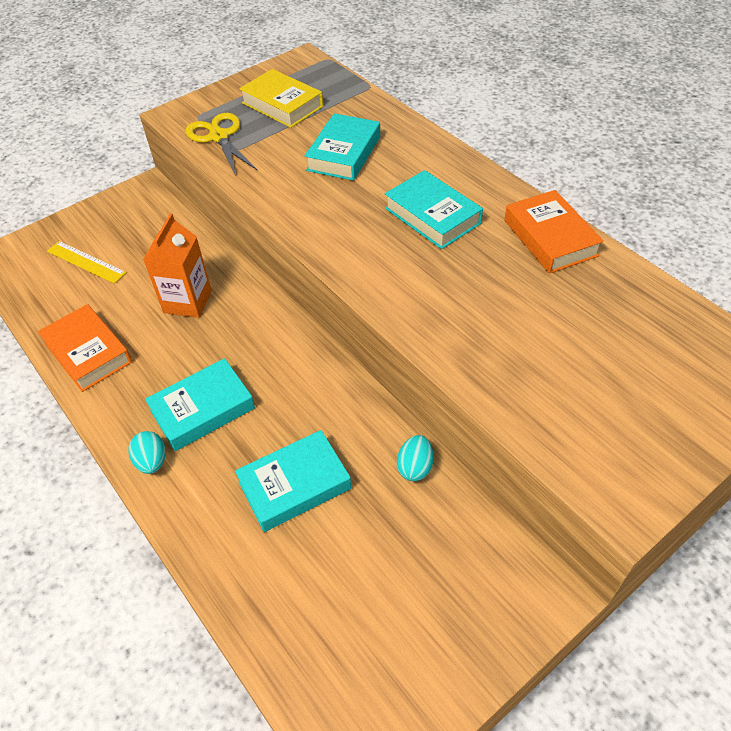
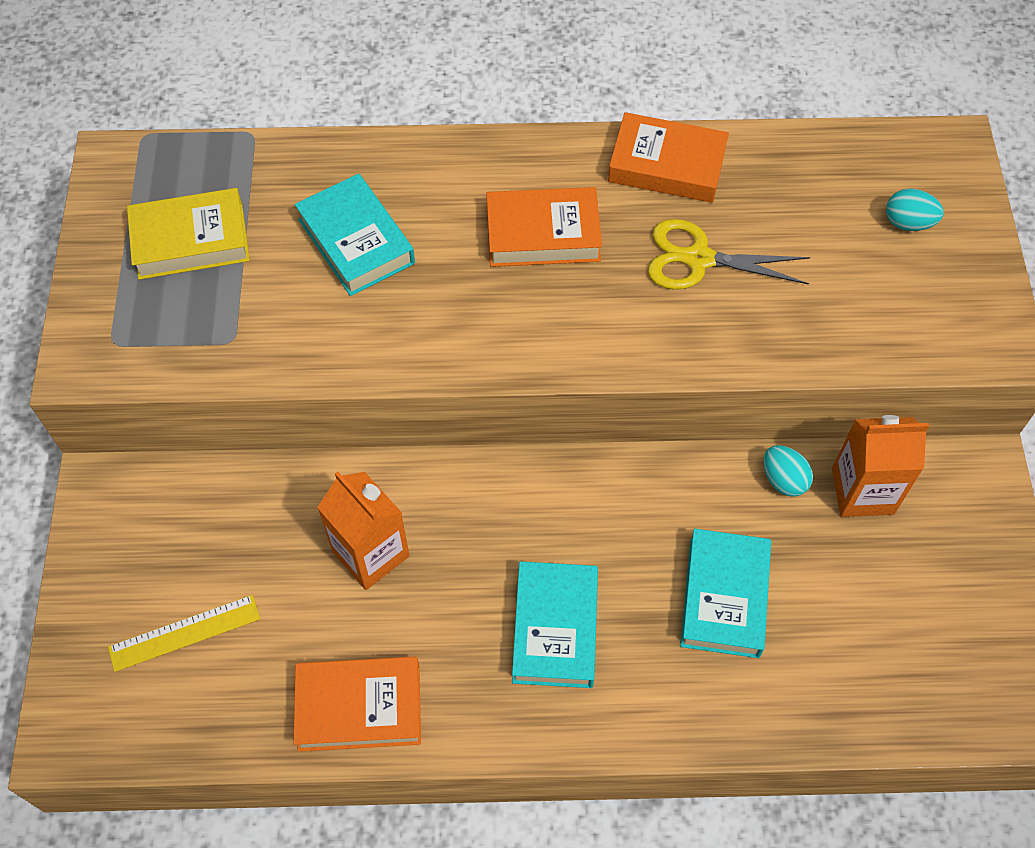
camera: 55 degrees left, 10 degrees up
turquoise egg [128,431,166,474] -> turquoise egg moved to [886,189,944,231]
yellow scissors [186,113,258,176] -> yellow scissors moved to [648,219,810,290]
turquoise book [385,170,483,249] -> orange book [486,187,602,267]
none -> orange carton [832,415,929,517]

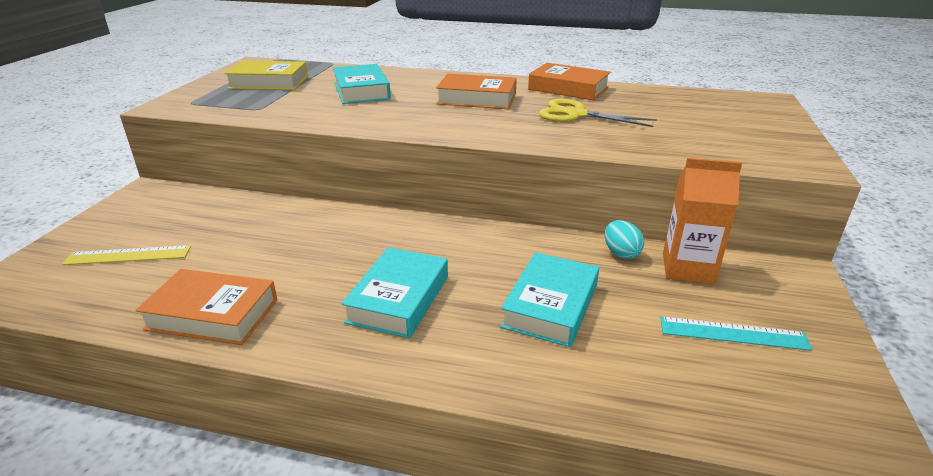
camera: 15 degrees right, 30 degrees down
orange carton [317,471,410,590] -> none
turquoise egg [886,189,944,231] -> none
none -> turquoise ruler [660,316,813,351]

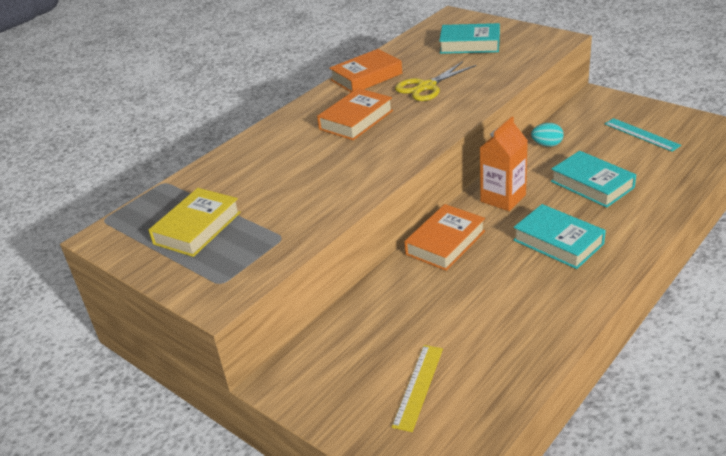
camera: 60 degrees left, 5 degrees up
orange book [136,269,277,345] -> orange book moved to [404,204,485,271]
turquoise book [333,64,391,104] -> turquoise book moved to [439,23,500,54]
turquoise ruler [660,316,813,351] -> turquoise ruler turned 75 degrees counterclockwise [605,118,681,152]
orange carton [663,158,742,284] -> orange carton moved to [480,117,528,211]

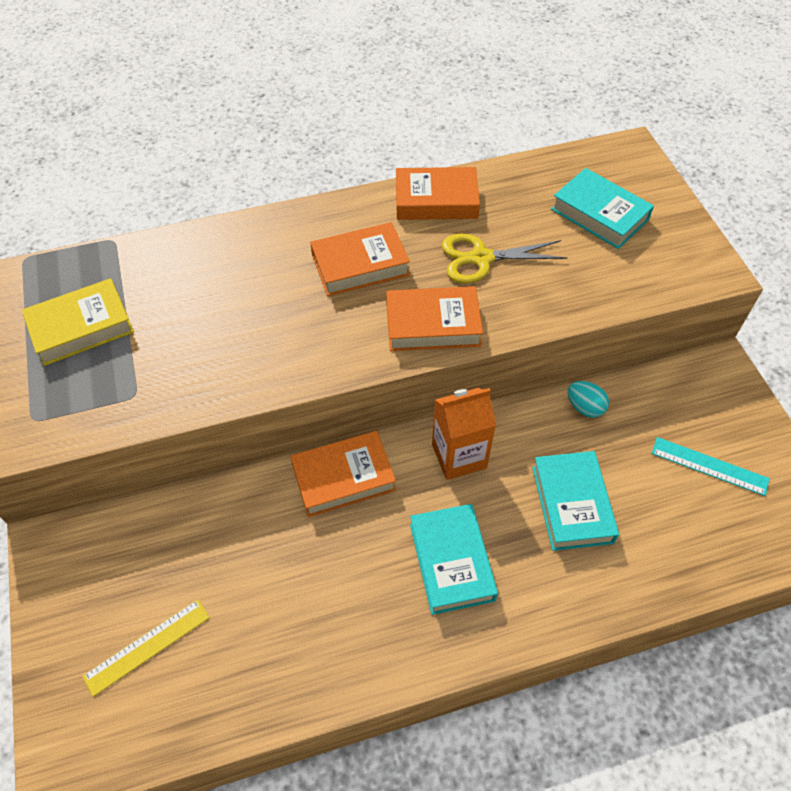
camera: 30 degrees right, 20 degrees up
turquoise ruler [605,118,681,152] -> turquoise ruler turned 60 degrees counterclockwise [652,437,770,496]
none -> orange book [386,286,483,351]

